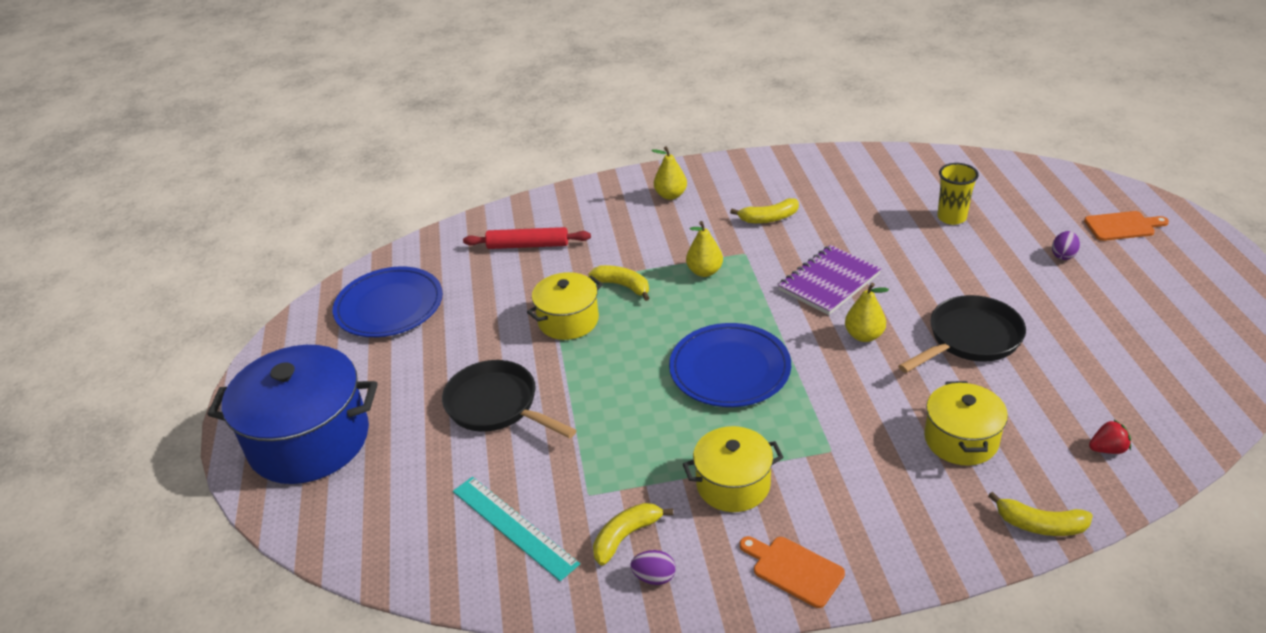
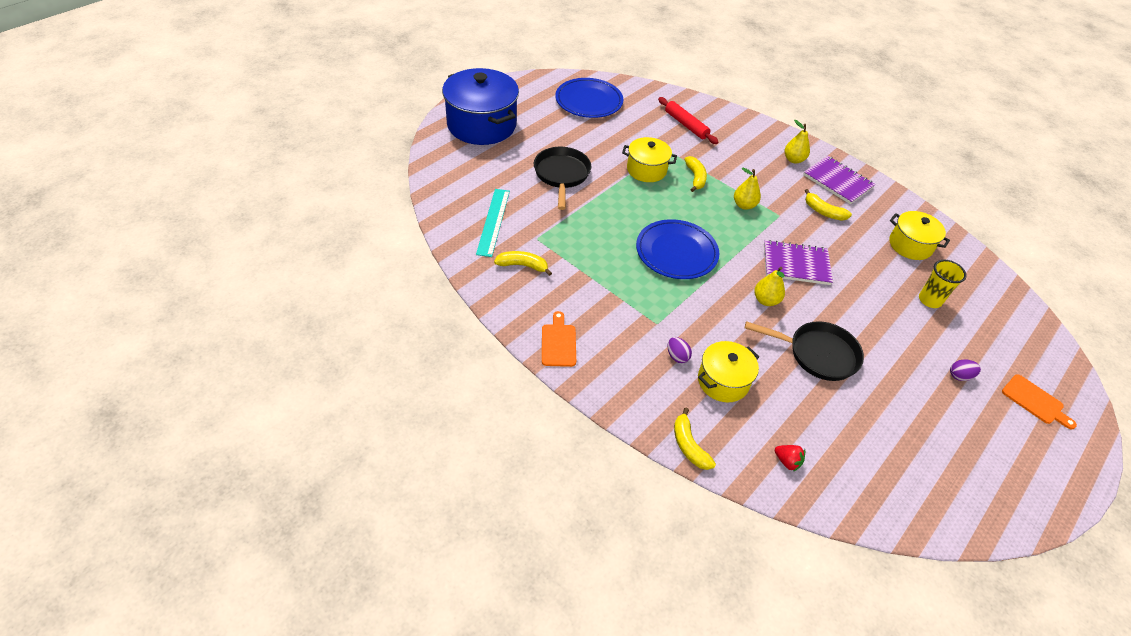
camera: 45 degrees right, 10 degrees up
purple egg [630,550,676,585] -> purple egg moved to [668,337,692,363]
yellow pot [683,426,784,512] -> yellow pot moved to [889,211,950,260]
none -> purple notebook [803,156,875,204]

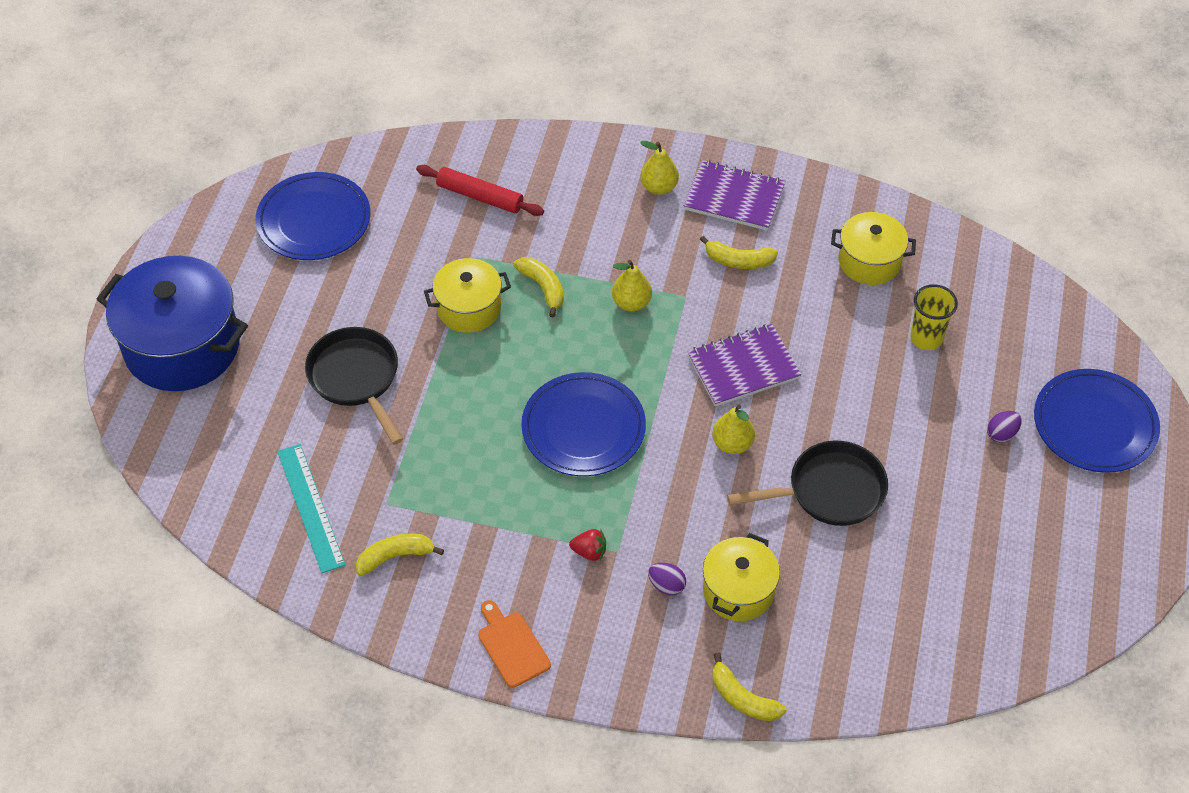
camera: 25 degrees left, 5 degrees up
red strawberry [775,445,805,472] -> red strawberry moved to [569,529,606,562]
orange cutting board [1002,374,1077,429] -> blue plate [1034,369,1160,473]

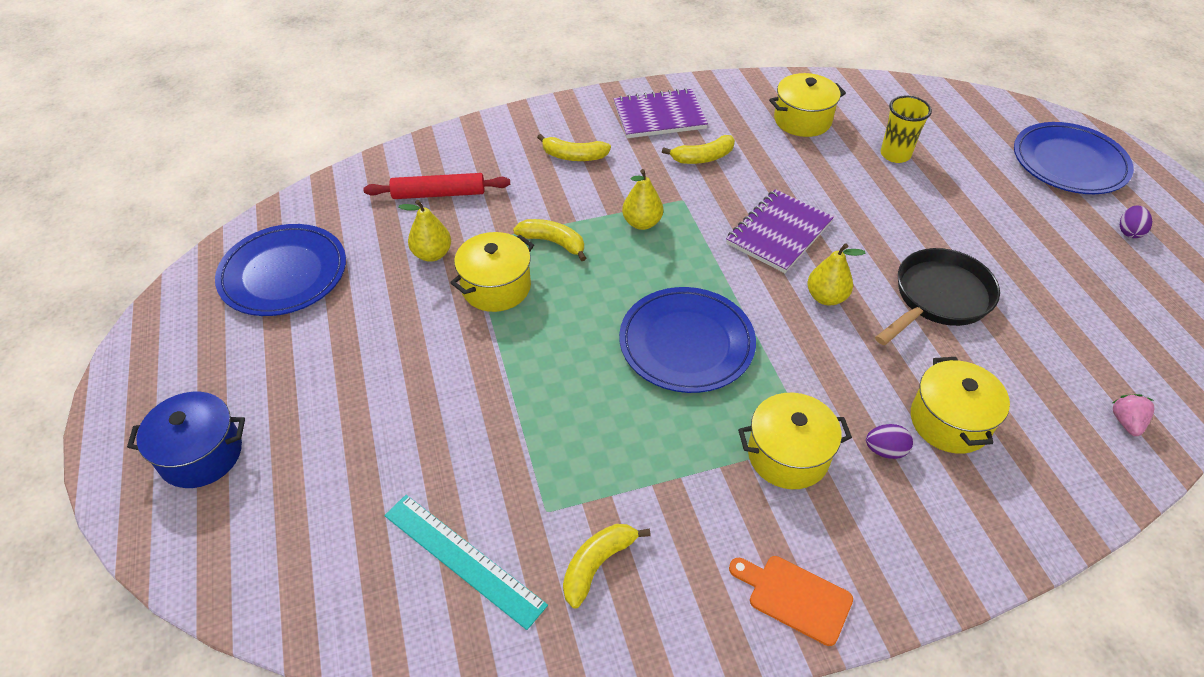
camera: 30 degrees left, 5 degrees down
blue pot [97,256,248,391] -> blue pot [127,392,245,488], size x0.56
black pan [305,327,403,445] -> none
red strawberry [569,529,606,562] -> yellow pot [738,393,852,489]
yellow pear [640,141,679,195] -> yellow pear moved to [398,200,451,262]
yellow banana [712,653,787,721] -> yellow banana moved to [537,134,611,161]
purple egg [987,411,1022,443] -> purple egg moved to [1120,206,1152,238]
none -> pink strawberry [1112,394,1154,436]

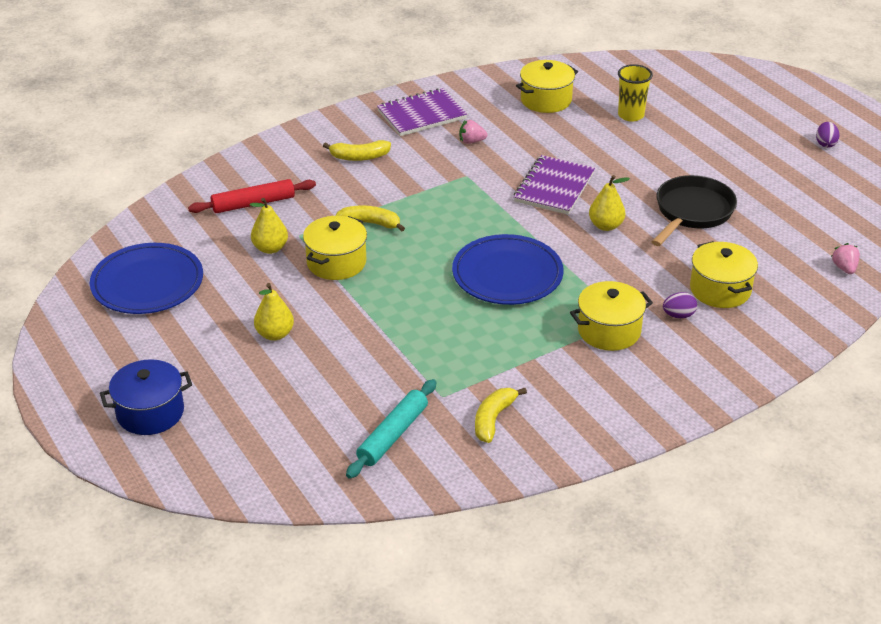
camera: 15 degrees left, 10 degrees down
turquoise ruler [384,495,548,630] -> turquoise rolling pin [346,379,436,479]
yellow pear [622,169,663,230] -> yellow pear moved to [254,283,294,340]
yellow banana [662,135,735,164] -> pink strawberry [459,120,488,144]
orange cutting board [729,556,853,646] -> none
blue plate [1014,122,1134,194] -> none

